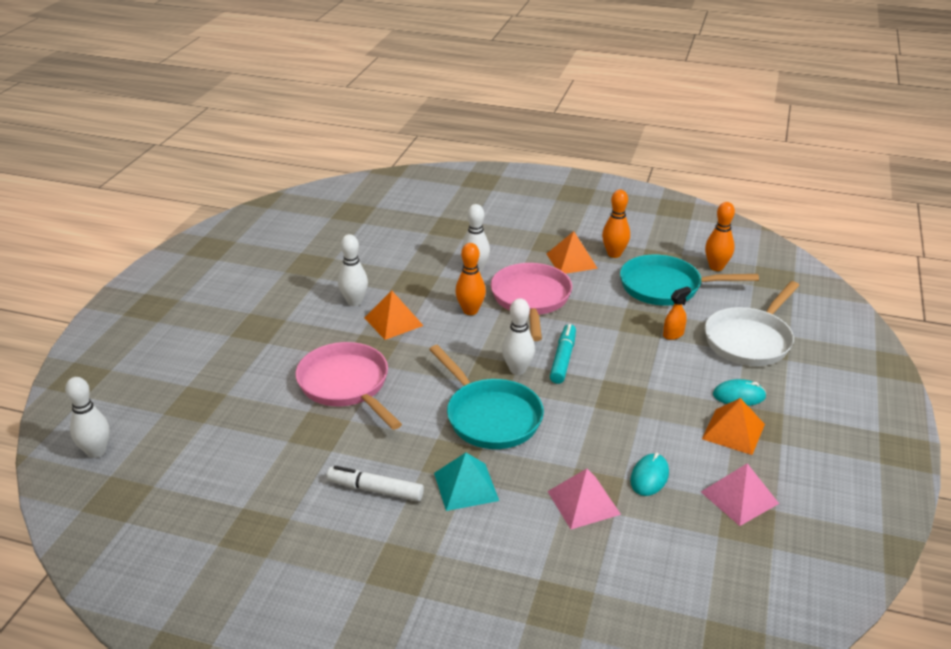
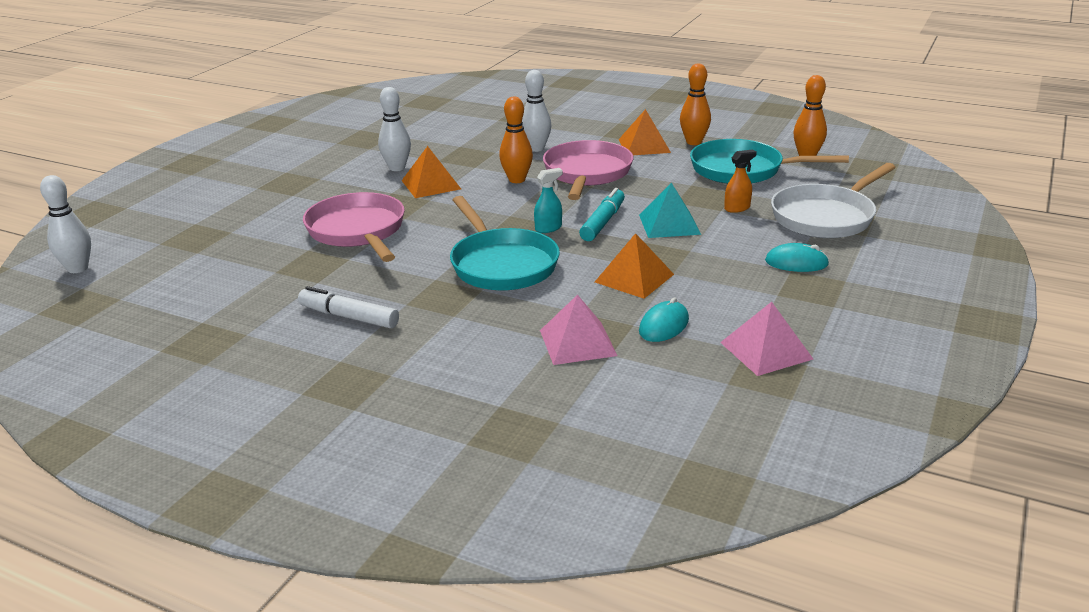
camera: 10 degrees right, 5 degrees down
turquoise pyramid [434,453,499,511] -> turquoise pyramid moved to [639,183,701,238]
white bowling pin [502,298,535,375] -> turquoise spray bottle [534,168,563,233]
orange pyramid [702,398,765,455] -> orange pyramid moved to [595,233,674,299]

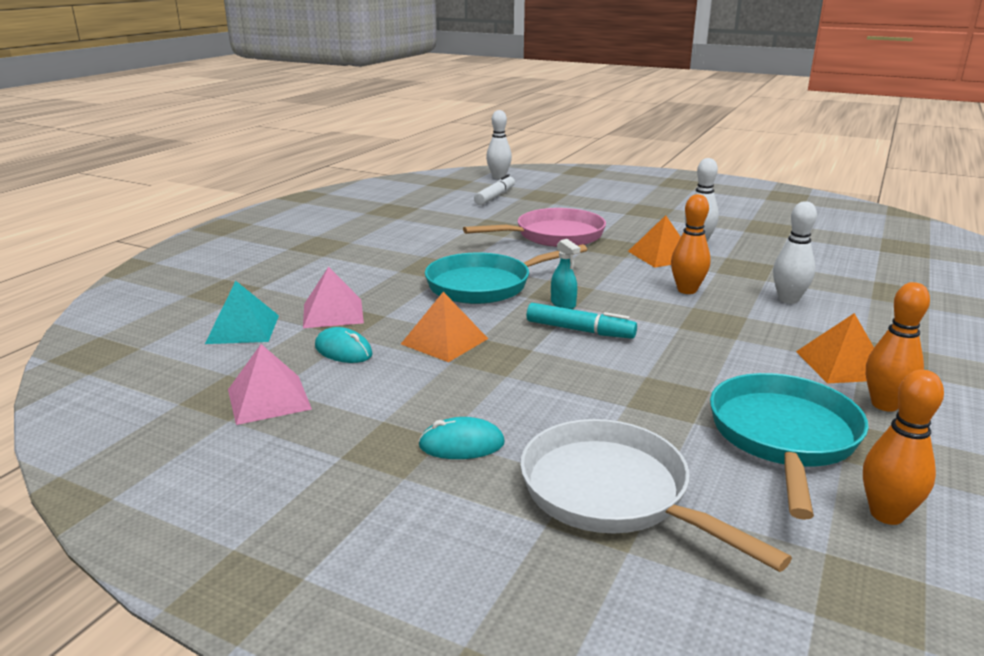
camera: 90 degrees right, 5 degrees down
white marker [298,286,399,328] -> white marker moved to [474,174,515,205]
pink pan [543,140,633,200] -> none
turquoise pyramid [639,183,701,238] -> turquoise pyramid moved to [205,281,279,344]
orange spray bottle [724,150,757,213] -> none
turquoise mouse [765,243,829,272] -> turquoise mouse turned 75 degrees clockwise [418,417,505,459]

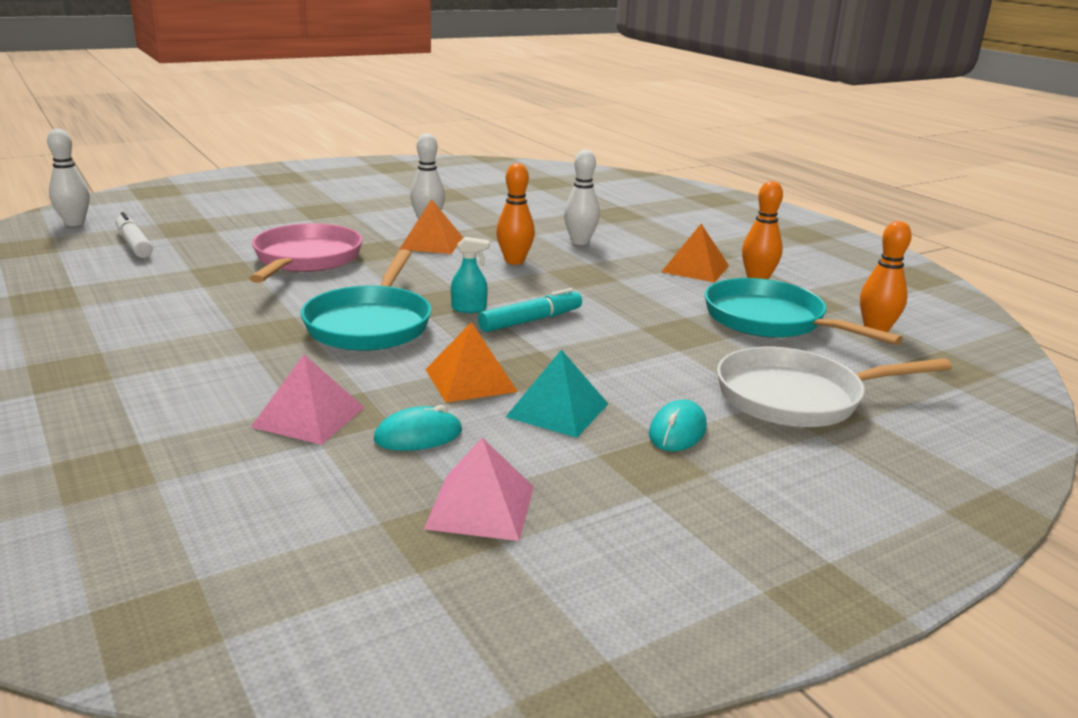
camera: 60 degrees left, 0 degrees up
turquoise pyramid [205,281,279,344] -> turquoise pyramid moved to [506,350,608,438]

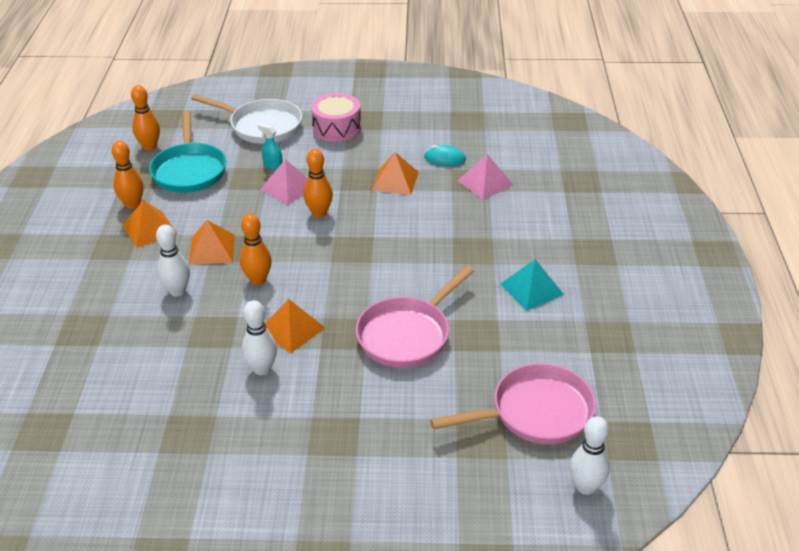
camera: 145 degrees left, 15 degrees up
white marker [116,212,153,258] -> pink pan [430,363,596,444]
turquoise pan [301,249,431,351] -> none
pink pyramid [424,438,534,541] -> pink pyramid moved to [260,159,308,205]
turquoise spray bottle [451,237,490,313] -> turquoise spray bottle moved to [257,123,283,170]
turquoise marker [478,288,582,332] -> orange bowling pin [303,149,333,218]
turquoise pyramid [506,350,608,438] -> turquoise pyramid moved to [501,259,564,311]
turquoise mouse [649,400,707,451] -> pink drum [311,93,361,142]
none -> orange pyramid [189,220,235,265]

